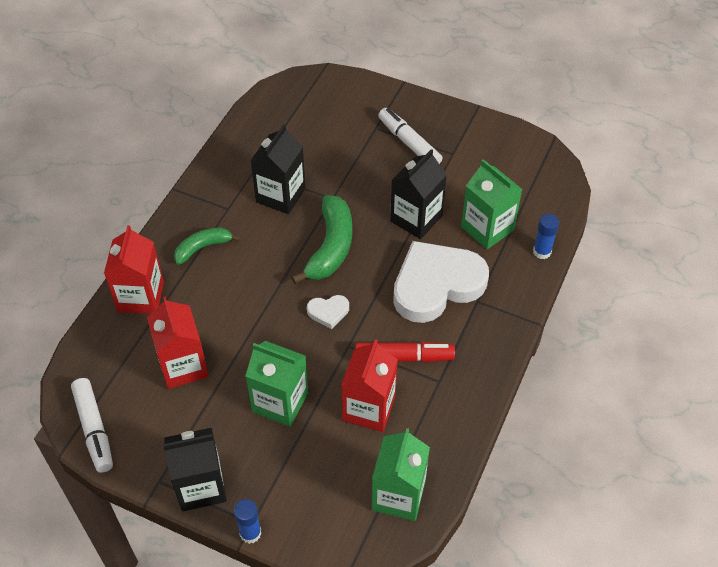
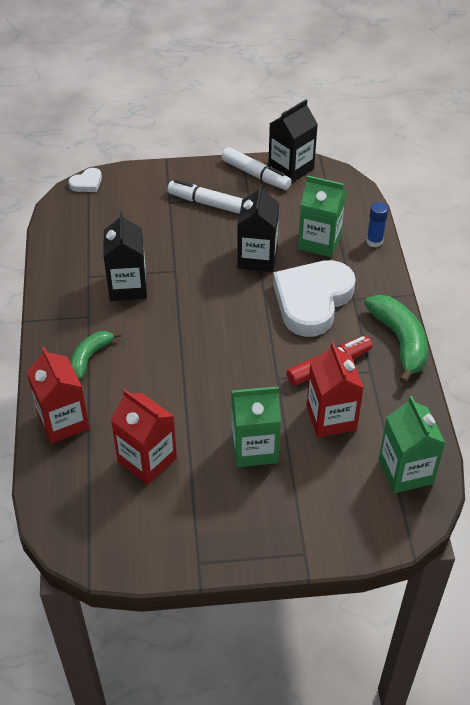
camera: 30 degrees left, 5 degrees down
white marker [71,378,113,473] -> white marker moved to [222,147,292,190]
black carton [163,428,227,511] -> black carton moved to [268,99,318,183]
blue glue stick [234,499,261,544] -> none
green banana [291,195,352,284] -> green banana moved to [364,295,428,384]
white heart [307,295,349,329] -> white heart moved to [69,168,102,192]

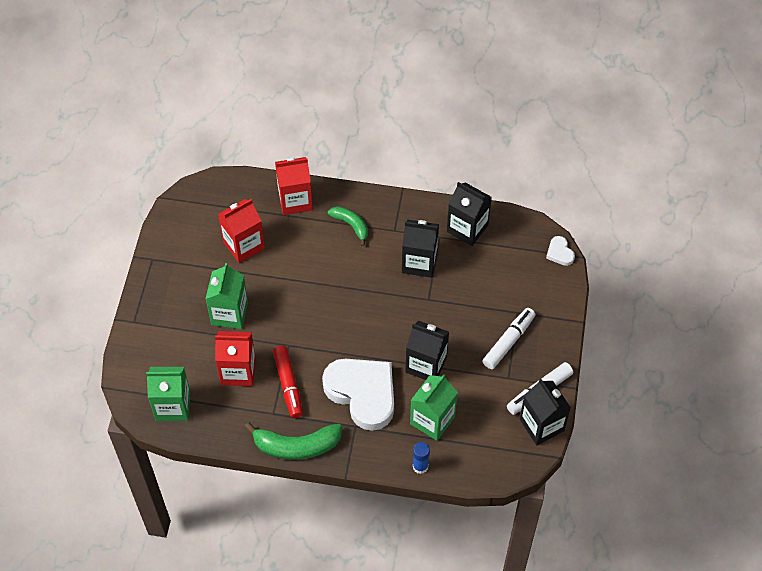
camera: 105 degrees right, 10 degrees up
none -> black carton [447,182,492,246]

